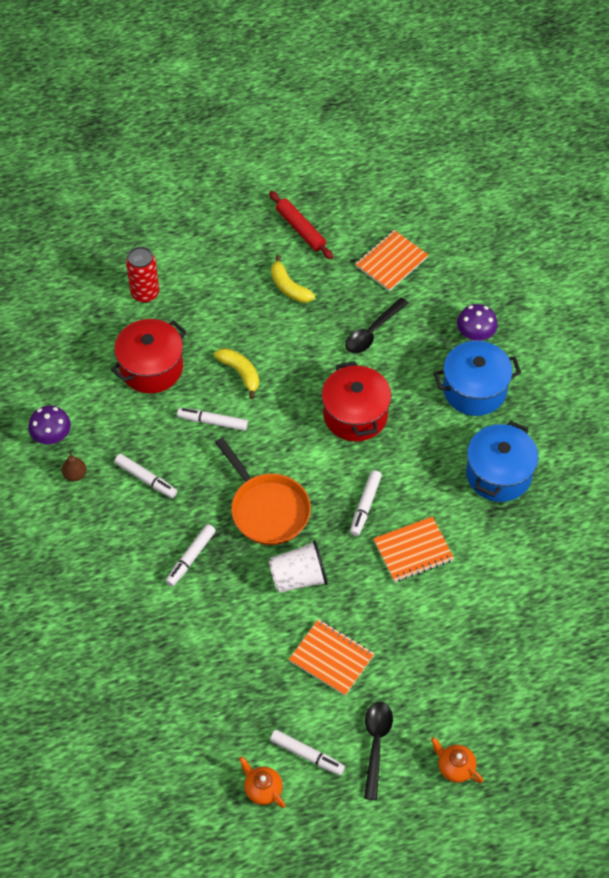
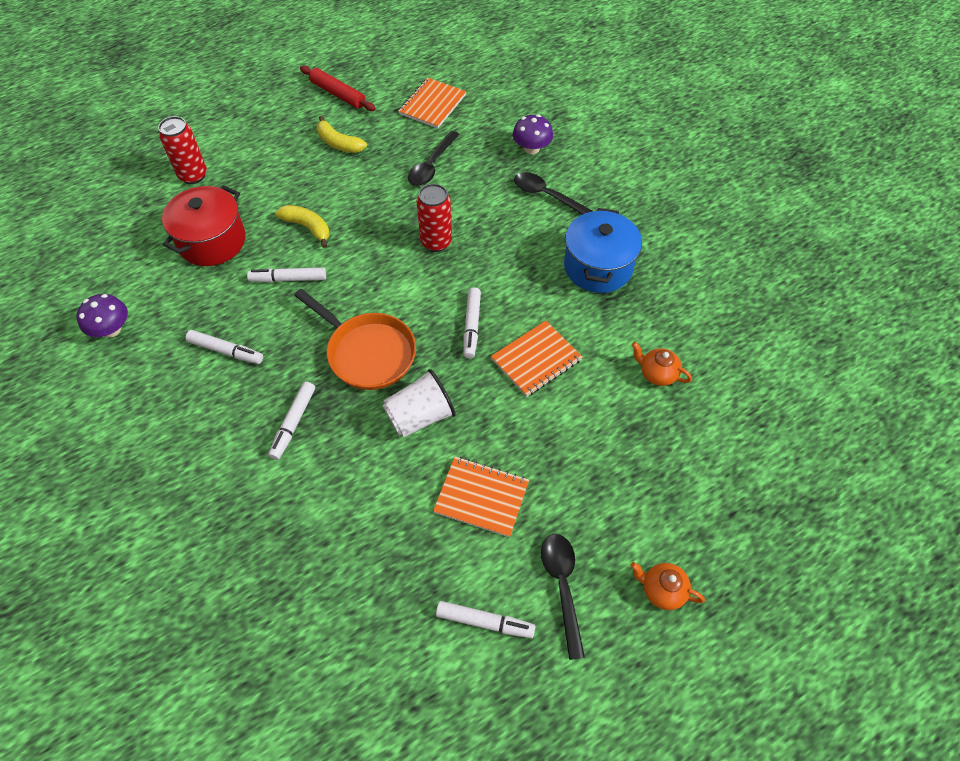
camera: 15 degrees left, 0 degrees up
brown pear [62,452,87,482] -> none
orange teapot [239,756,286,808] -> orange teapot moved to [632,342,692,386]
red pot [322,361,391,442] -> red can [417,184,452,252]
blue pot [434,341,521,416] -> black spoon [514,172,593,215]

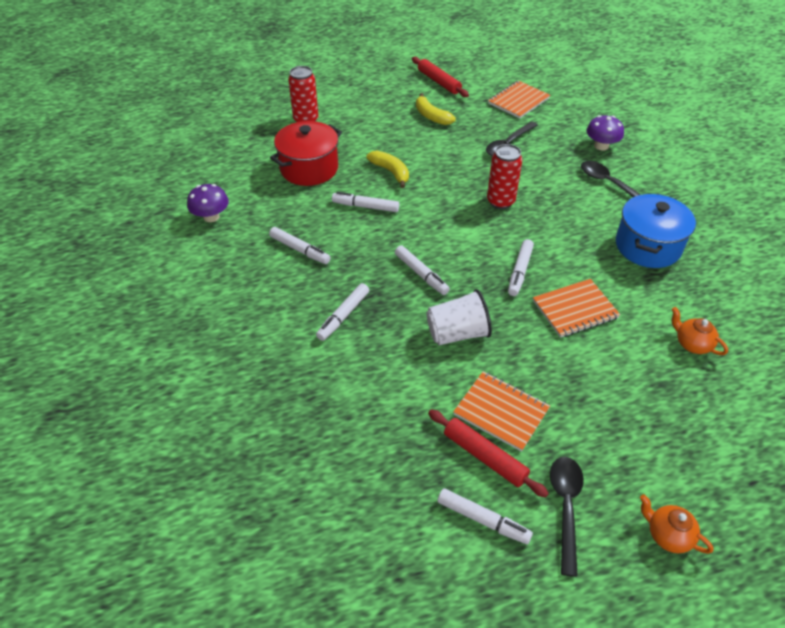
camera: 15 degrees right, 10 degrees down
orange pan [294,289,416,390] -> white marker [395,245,450,295]
none -> red rolling pin [428,410,549,497]

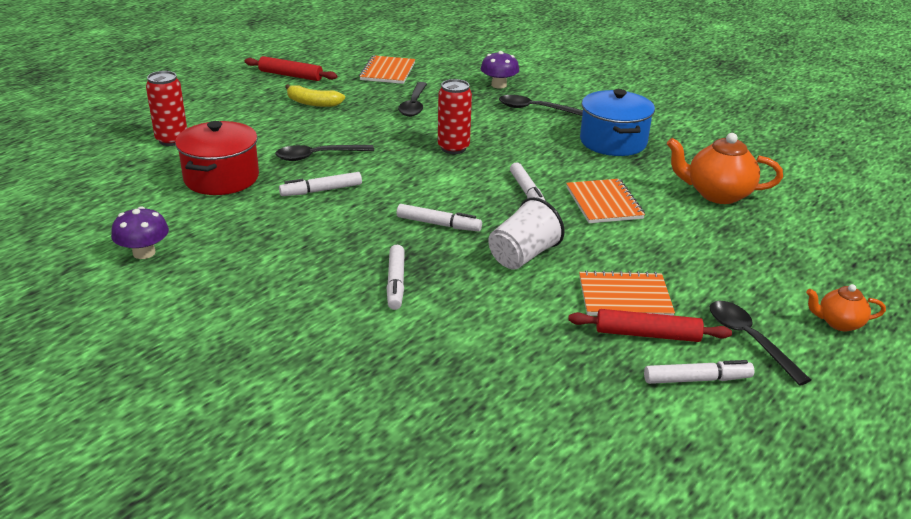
camera: 35 degrees left, 15 degrees down
white marker [269,227,331,264] -> none
yellow banana [366,151,409,188] -> black spoon [275,145,374,161]
orange notebook [533,279,620,338] -> orange notebook turned 45 degrees counterclockwise [566,179,645,223]
orange teapot [672,307,728,355] -> orange teapot [667,133,783,204], size x1.77

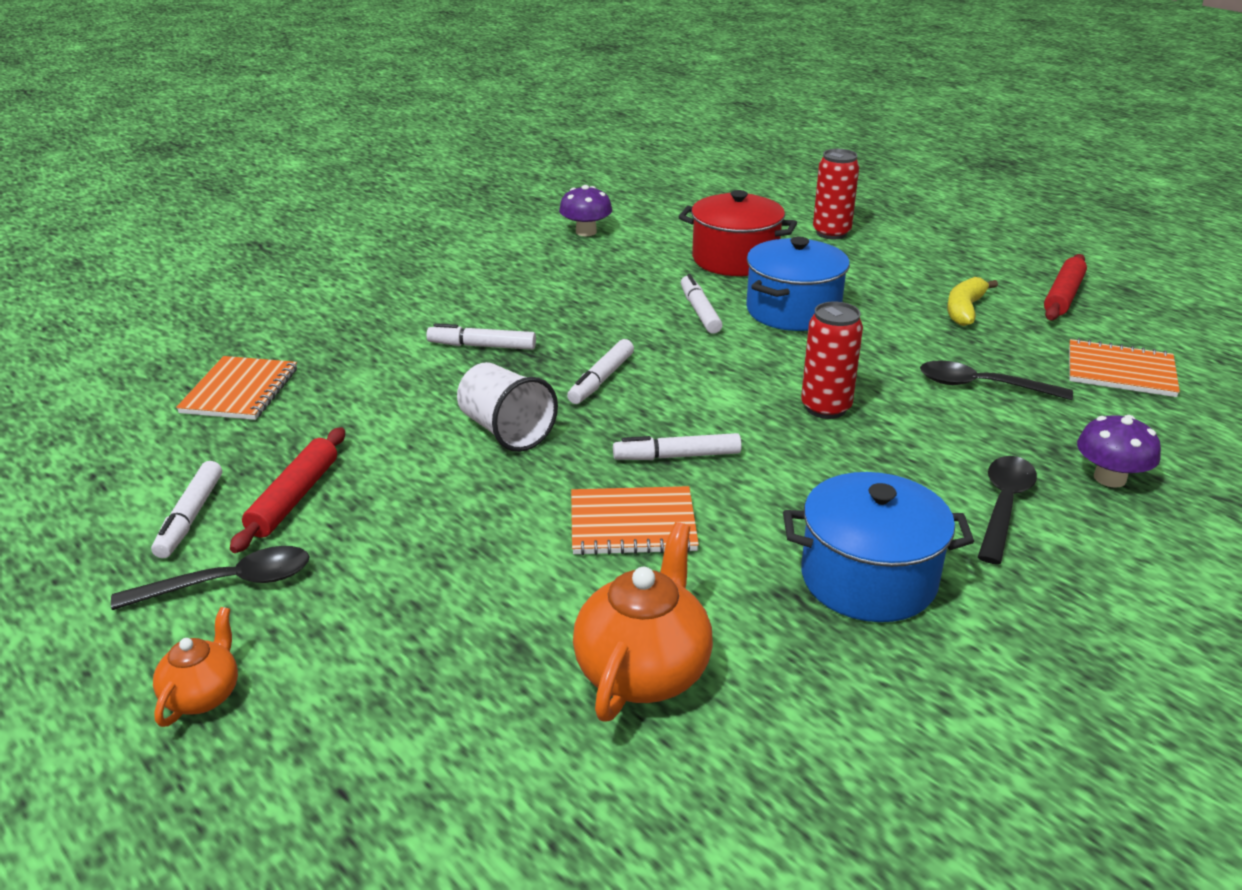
camera: 100 degrees right, 0 degrees up
black spoon [275,145,374,161] -> blue pot [746,237,850,331]
orange notebook [579,270,675,316] -> orange notebook moved to [176,356,297,420]

